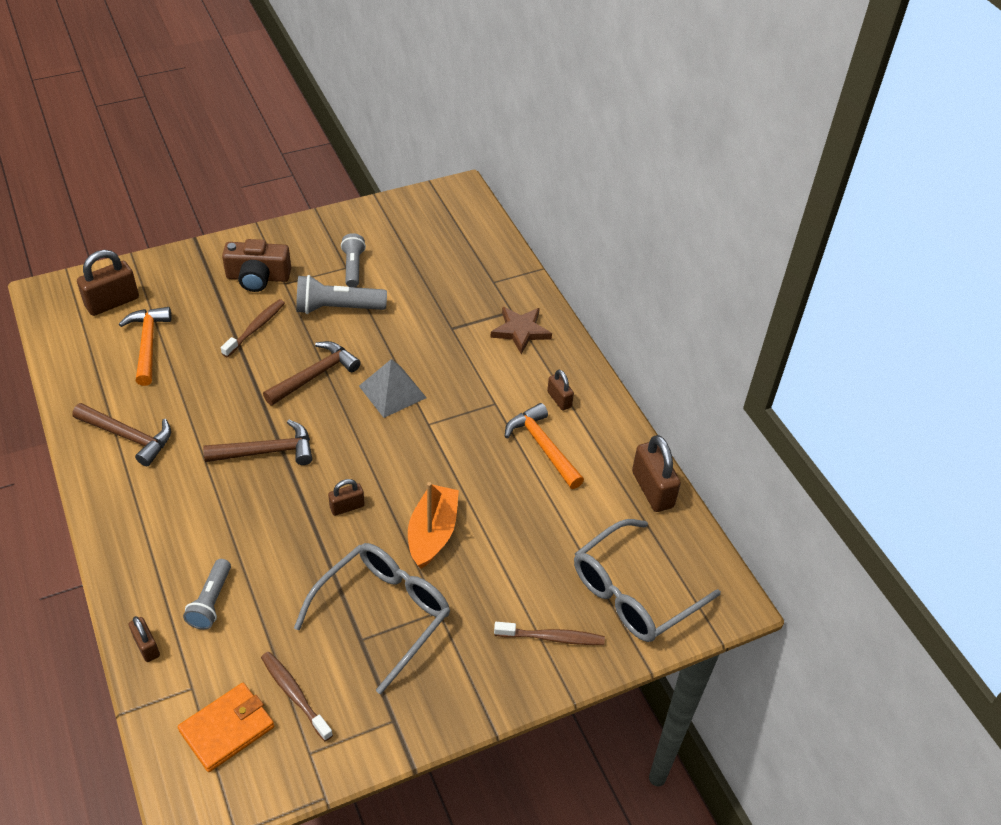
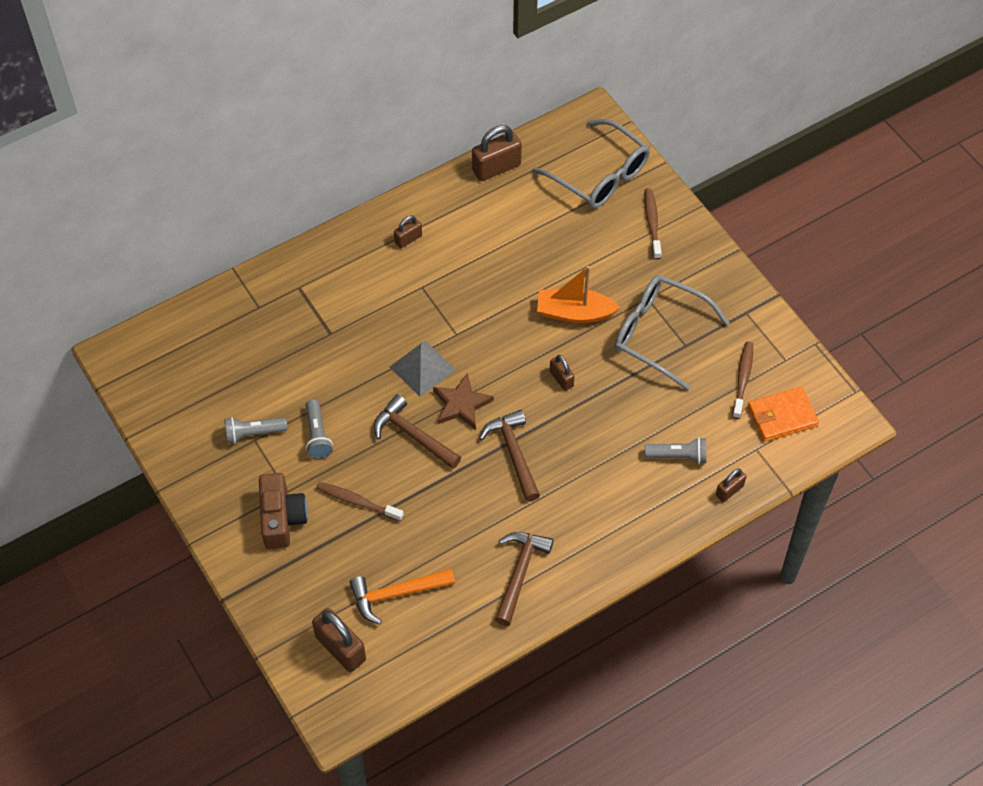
camera: 95 degrees left, 10 degrees up
orange wallet [178,683,274,772] -> orange wallet turned 60 degrees counterclockwise [748,387,819,442]
brown toothbrush [261,652,333,741] -> brown toothbrush turned 150 degrees clockwise [732,341,753,419]
grey flashlight [296,275,387,314] -> grey flashlight [306,399,333,459], size x0.67
brown star [490,307,552,354] -> brown star moved to [433,373,494,430]
orange hammer [505,403,584,489] -> none

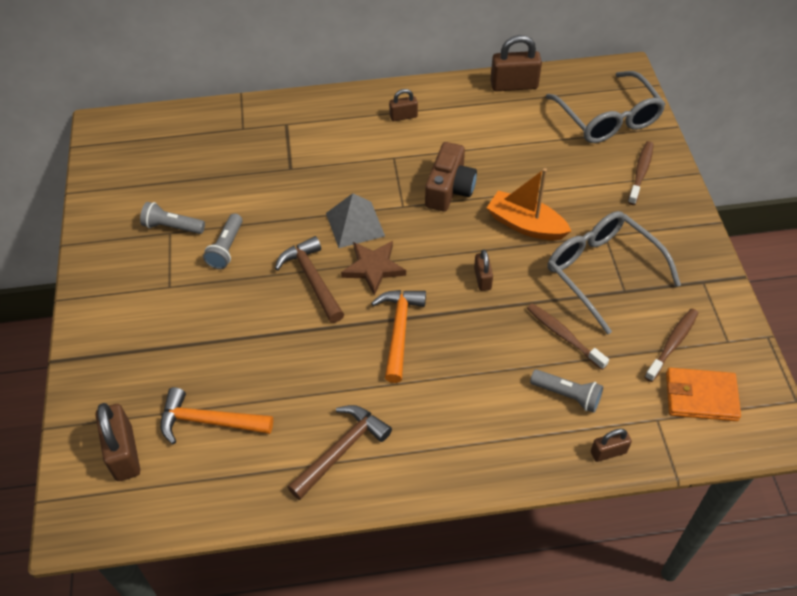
camera: 25 degrees right, 5 degrees down
brown camera [259,473,308,549] -> brown camera moved to [425,142,477,211]
brown toothbrush [316,482,404,522] -> brown toothbrush moved to [527,303,609,370]
brown hammer [479,410,540,502] -> orange hammer [371,290,426,383]

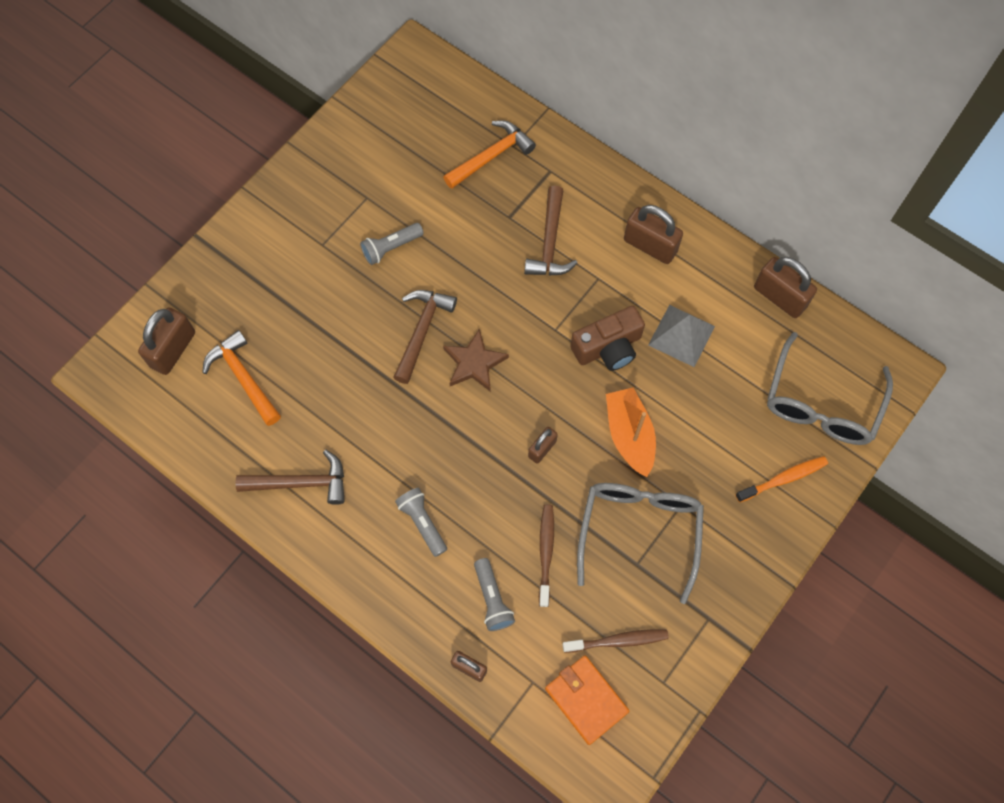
camera: 45 degrees right, 15 degrees up
grey flashlight [140,202,205,234] -> grey flashlight moved to [395,488,447,557]
grey pyramid [326,193,385,248] -> grey pyramid moved to [648,305,715,367]
orange hammer [371,290,426,383] -> orange hammer moved to [443,120,536,189]
brown padlock [389,89,418,121] -> brown padlock [624,205,683,264], size x1.77
brown toothbrush [628,141,654,205] -> orange toothbrush [736,456,828,503]
none -> brown hammer [524,186,577,276]

